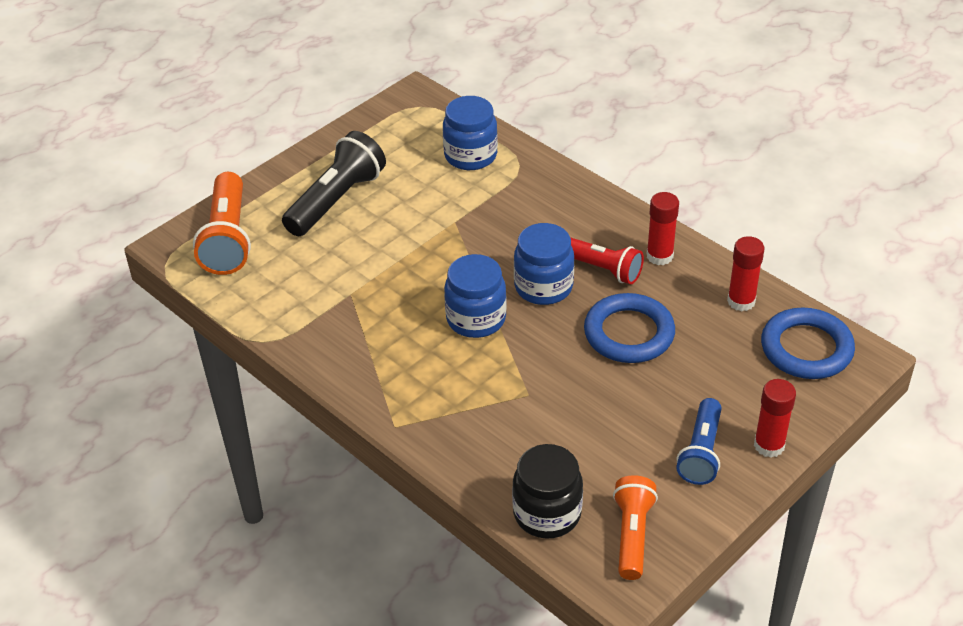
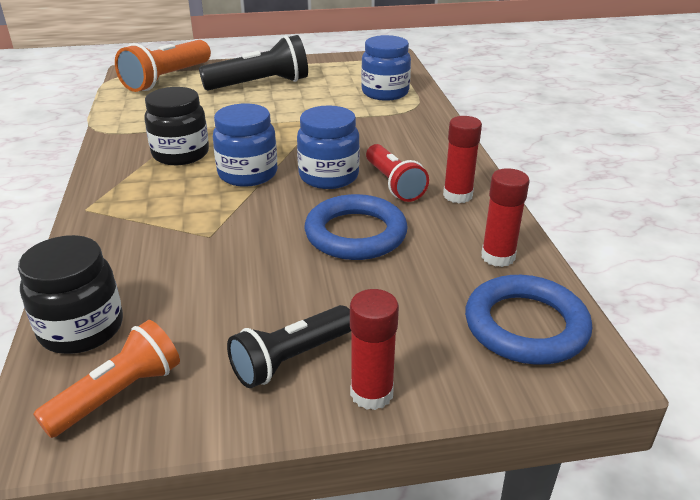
camera: 35 degrees right, 10 degrees down
blue flashlight [676,398,721,485] -> black flashlight [227,305,351,388]
none -> black jar [144,87,209,165]

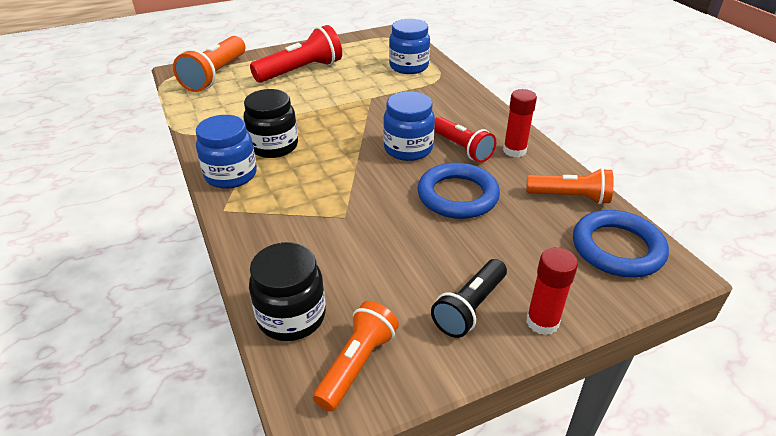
camera: 15 degrees left, 5 degrees up
black flashlight [199,35,308,90] -> red flashlight [250,25,342,83]
blue jar [213,104,277,187] -> blue jar moved to [196,115,257,189]
red glue stick [481,168,529,267] -> orange flashlight [526,168,614,204]

